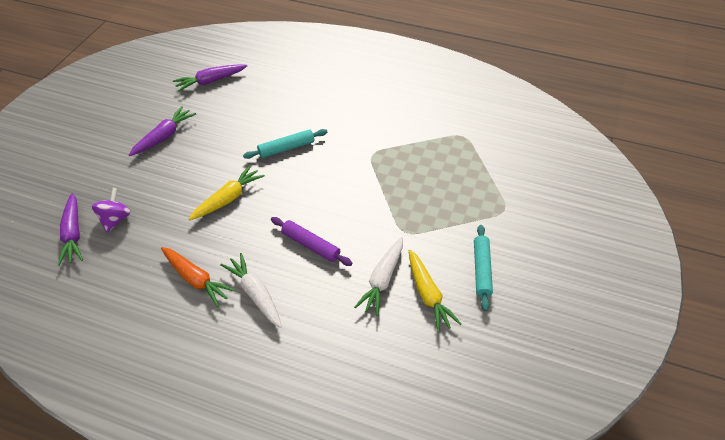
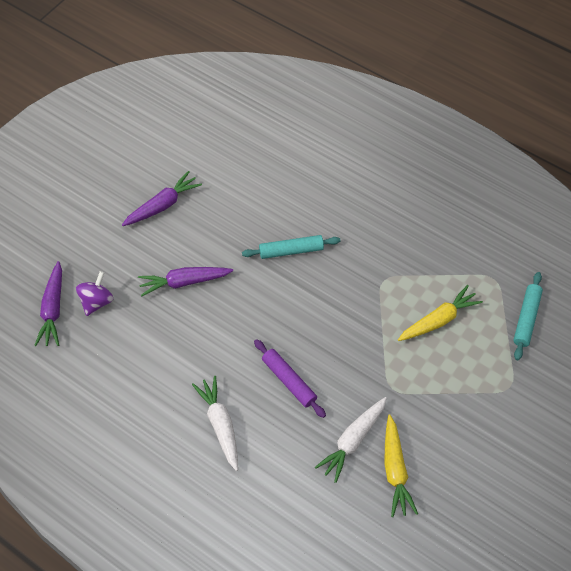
camera: 15 degrees right, 10 degrees up
orange carrot [161,247,236,307] -> none
purple carrot [173,64,247,92] -> purple carrot moved to [138,267,233,296]
yellow carrot [189,165,265,220] -> yellow carrot moved to [398,285,483,341]
turquoise rolling pin [474,225,493,311] -> turquoise rolling pin moved to [513,272,543,360]

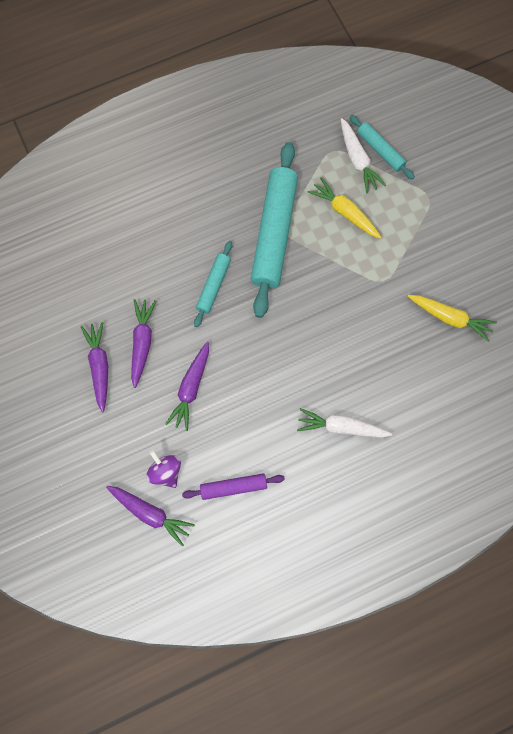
camera: 60 degrees left, 15 degrees up
purple rolling pin [254,339,326,418] -> purple rolling pin moved to [182,473,285,500]
white carrot [315,397,387,483] -> white carrot moved to [341,118,386,193]
yellow carrot [398,285,483,341] -> yellow carrot turned 45 degrees counterclockwise [308,177,382,239]
none -> purple carrot [131,299,156,388]
none -> turquoise rolling pin [251,142,298,318]

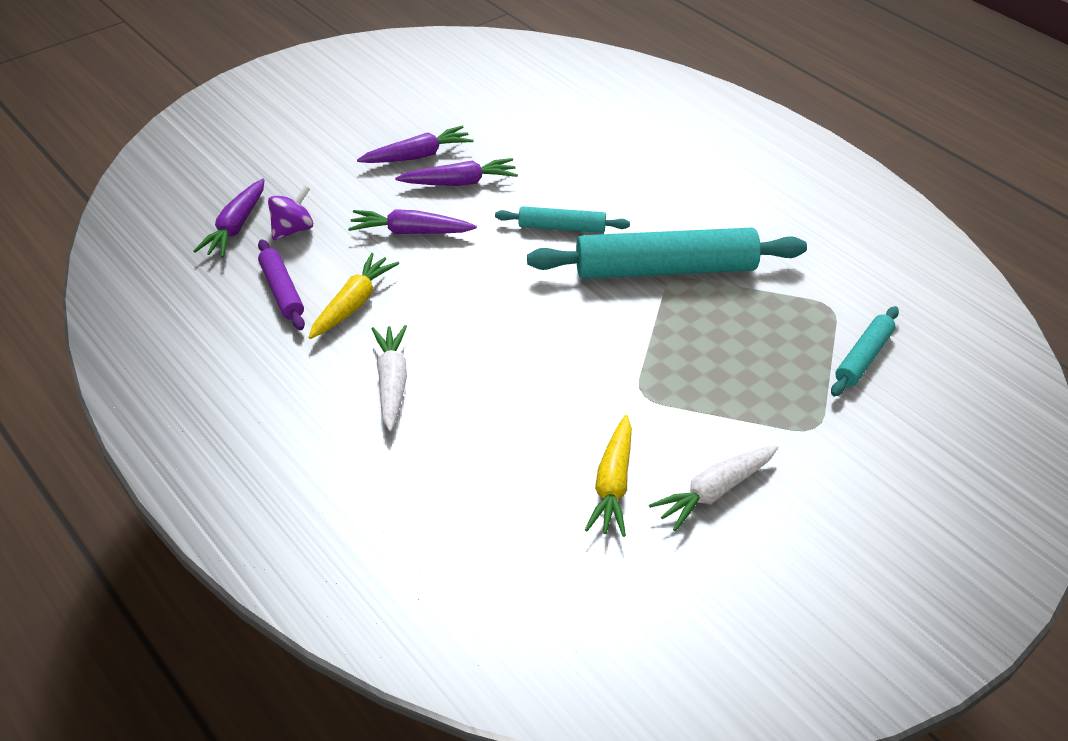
camera: 75 degrees right, 30 degrees down
yellow carrot [308,177,382,239] -> yellow carrot moved to [308,253,399,339]
white carrot [341,118,386,193] -> white carrot moved to [649,445,778,531]

